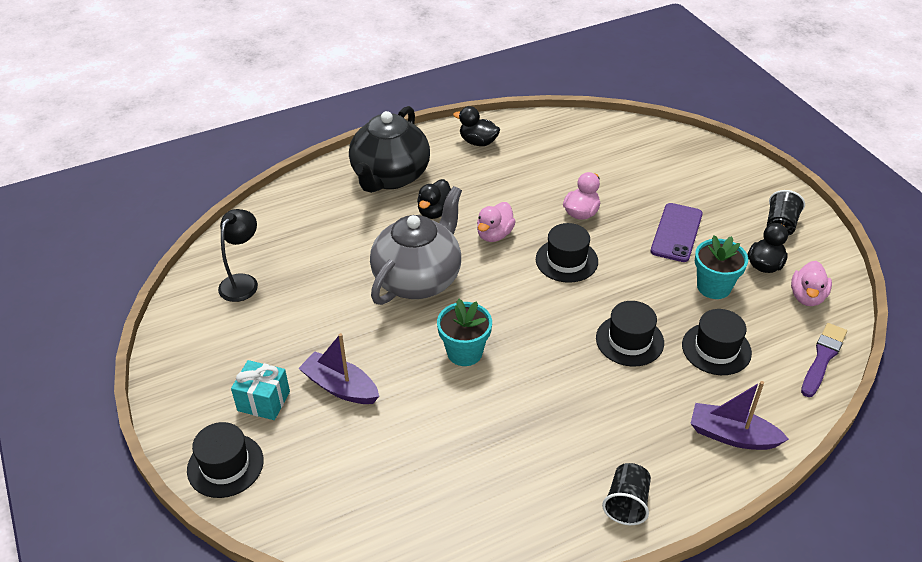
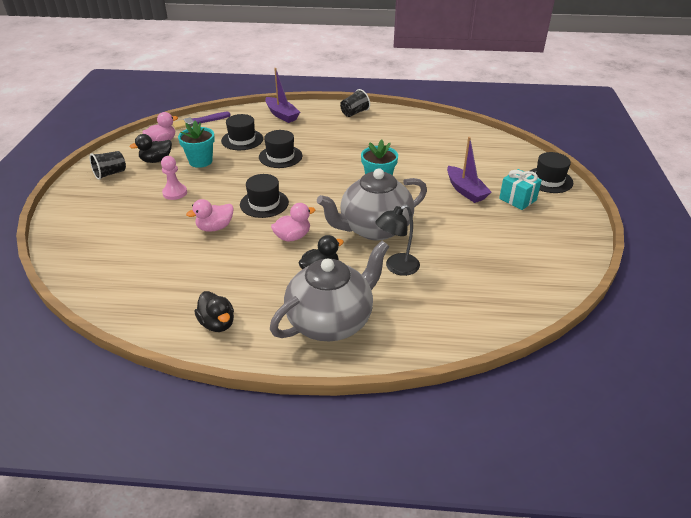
camera: 150 degrees left, 5 degrees down
black lamp [218,209,258,302] -> black lamp moved to [375,204,420,276]
black teapot [349,106,430,193] -> grey teapot [270,241,390,341]
purple phone [651,203,703,262] -> pink pawn [161,156,187,200]

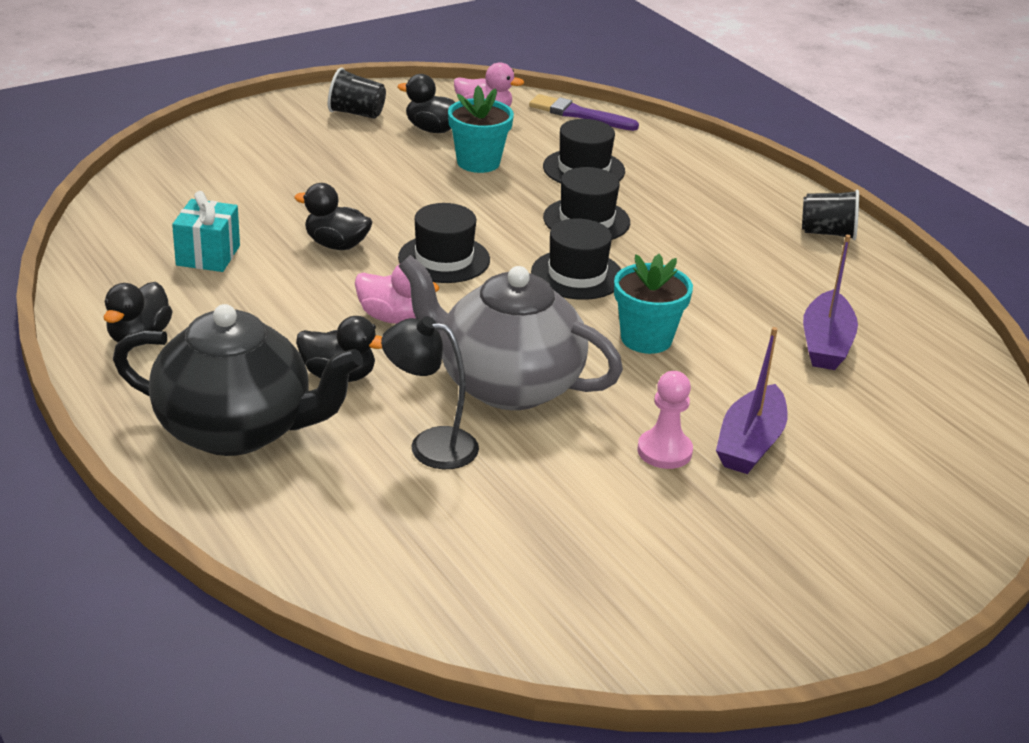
camera: 50 degrees right, 5 degrees down
pink pawn [161,156,187,200] -> pink pawn moved to [637,371,693,469]
pink duck [186,199,234,232] -> black duck [294,183,372,250]
purple boat [265,68,300,123] -> purple boat moved to [803,234,858,370]
grey teapot [270,241,390,341] -> black teapot [113,304,363,456]
turquoise gift [499,169,542,210] -> turquoise gift moved to [172,191,240,272]
black hat [530,152,573,193] -> black hat moved to [531,218,621,300]

